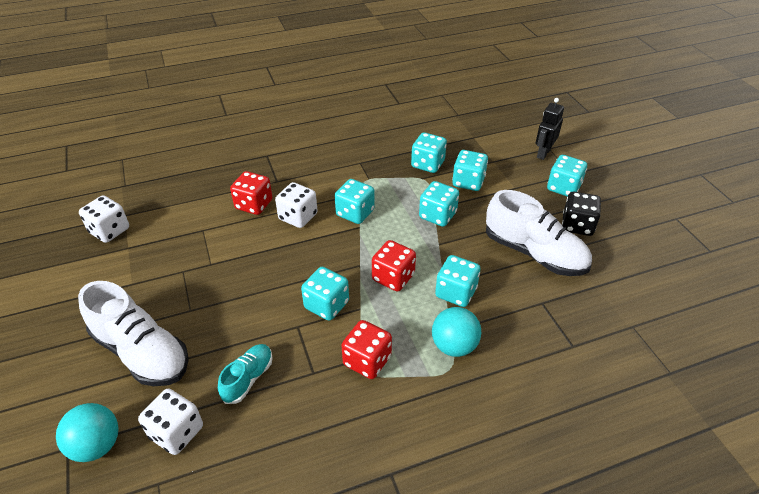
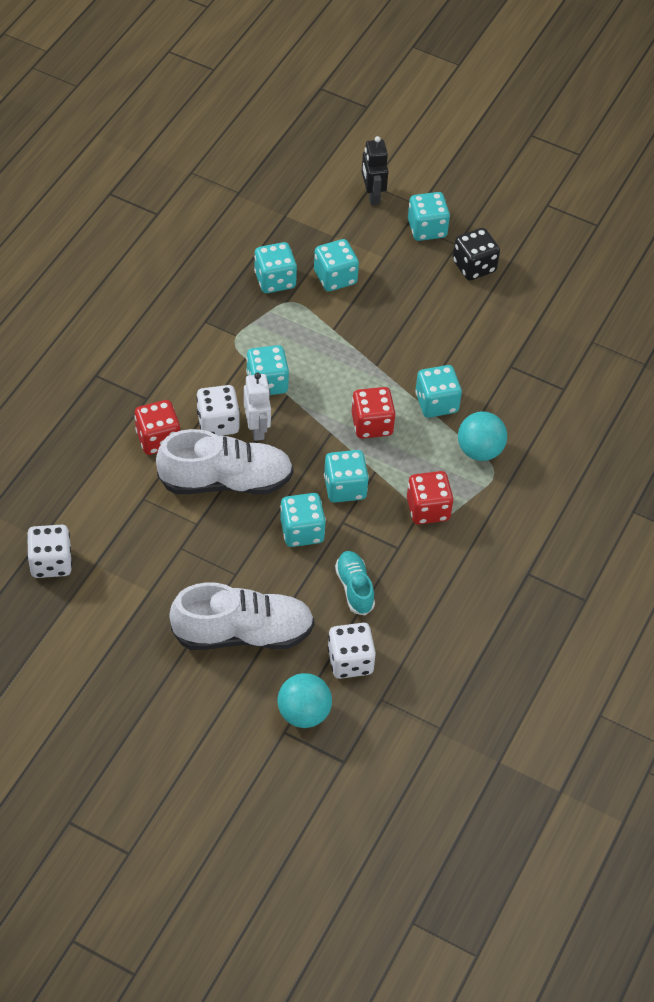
camera: 45 degrees left, 10 degrees up
turquoise dice [419,181,459,227] -> turquoise dice moved to [280,493,326,547]
white shoe [486,190,592,276] -> white shoe moved to [156,429,294,494]
none -> white robot [244,373,271,441]

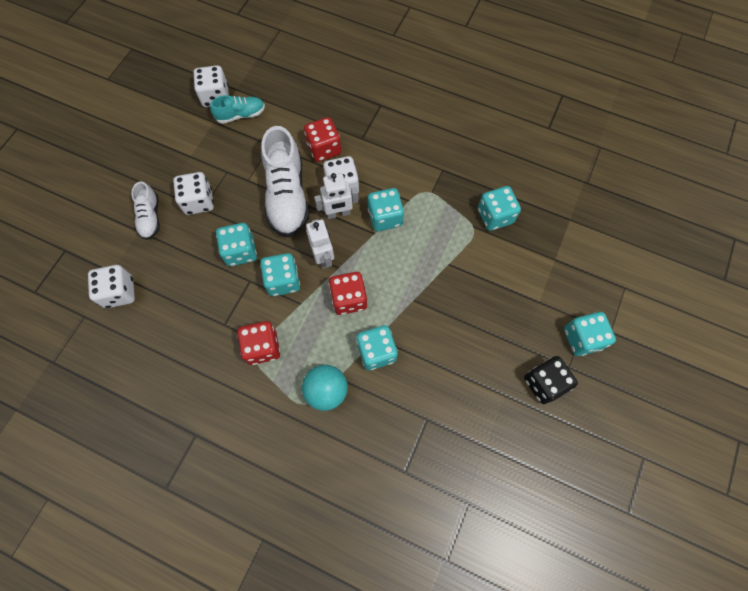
camera: 90 degrees right, 15 degrees up
white shoe [169,582,315,650] -> white shoe [131,182,160,240], size x0.53
turquoise ball [277,673,332,728] -> none
turquoise dice [314,239,359,291] -> none
turquoise shoe [335,551,375,615] -> turquoise shoe moved to [210,95,265,124]
black robot [362,136,388,205] -> none
none -> white dice [173,172,214,215]
none -> white robot [306,219,334,269]

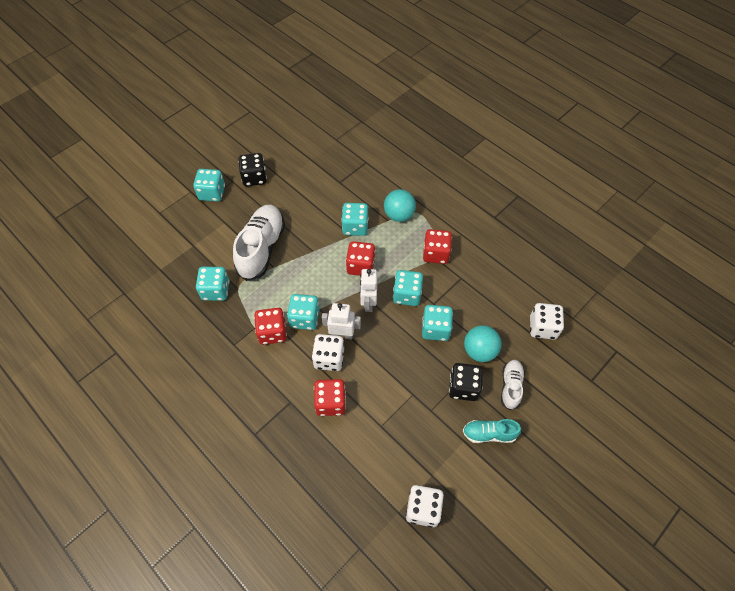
camera: 160 degrees left, 10 degrees down
white dice [173,172,214,215] -> black dice [449,363,483,401]
turquoise shoe [210,95,265,124] -> turquoise shoe moved to [463,419,521,443]
white shoe [261,126,309,237] -> white shoe moved to [233,205,285,281]
none -> red dice [254,308,287,345]
none -> turquoise ball [464,325,501,362]

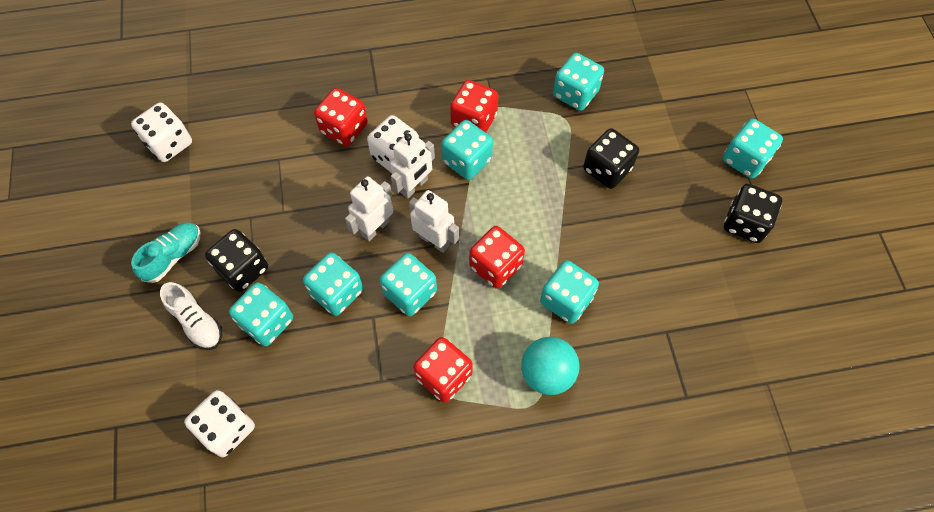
camera: 125 degrees right, 5 degrees up
white shoe [233,205,285,281] -> black dice [583,128,639,189]
turquoise ball [464,325,501,362] -> turquoise dice [229,282,293,346]
none -> white robot [345,176,393,241]

